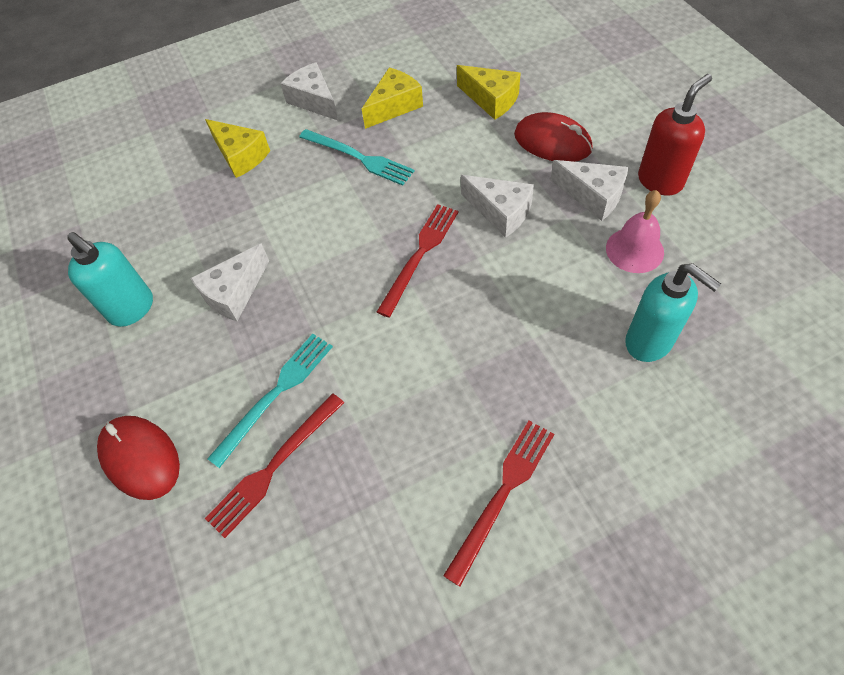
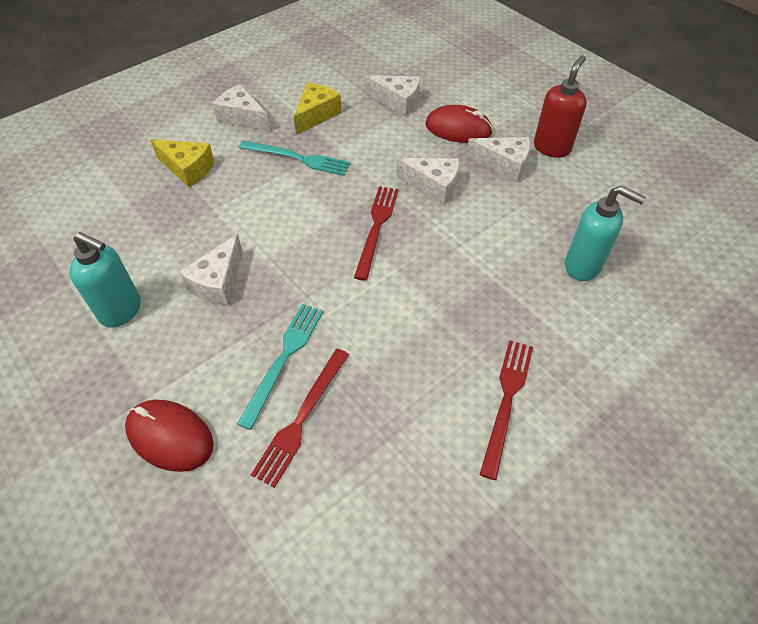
camera: 20 degrees left, 5 degrees down
yellow cheese [457,65,521,120] -> white cheese [365,75,420,117]
pink bell [606,190,664,273] -> none

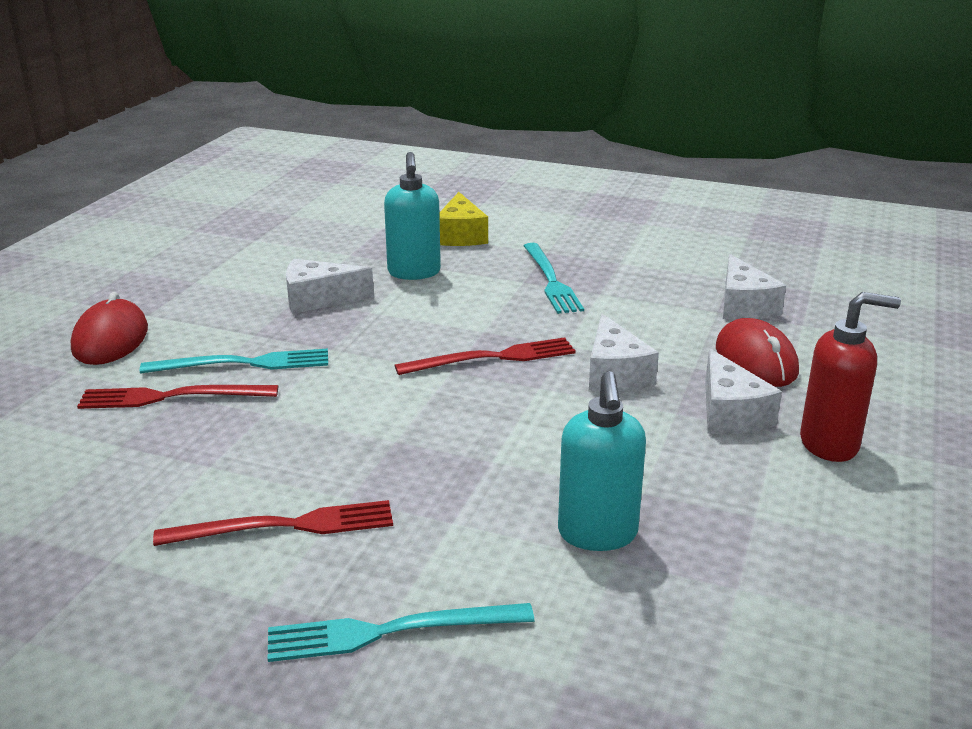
camera: 60 degrees right, 25 degrees down
turquoise soap dispenser [69,232,141,327] -> turquoise soap dispenser moved to [384,152,441,280]
white cheese [213,84,270,131] -> none
yellow cheese [294,83,342,135] -> none
none -> turquoise fork [268,603,535,662]

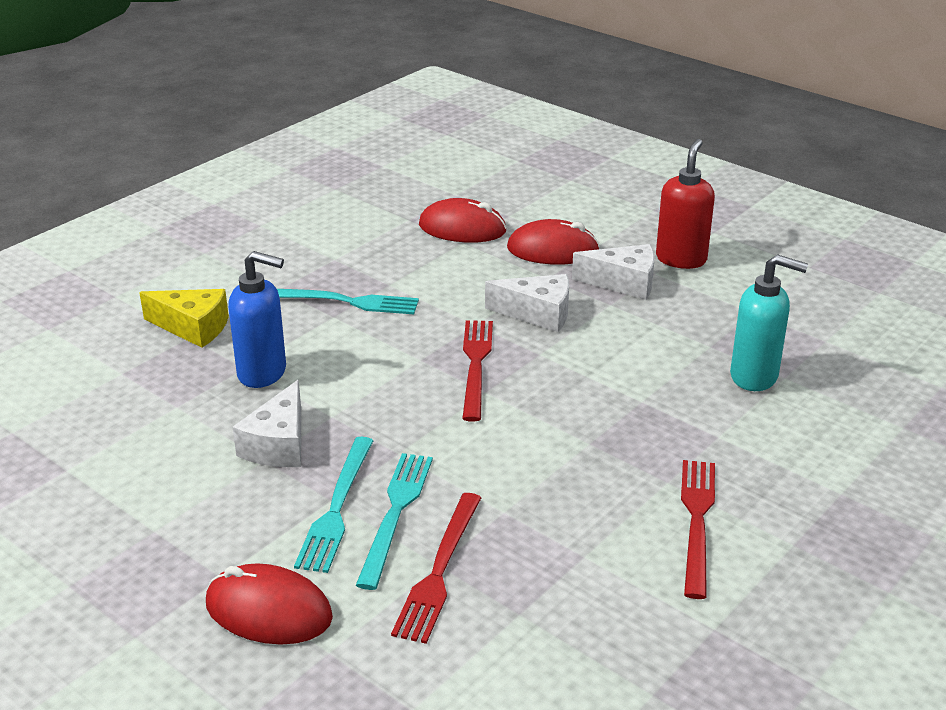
camera: 70 degrees left, 5 degrees up
turquoise fork [268,603,535,662] -> turquoise fork moved to [294,437,374,573]
turquoise soap dispenser [384,152,441,280] -> blue soap dispenser [228,251,286,388]
white cheese [723,254,786,320] -> red mouse [419,198,507,243]

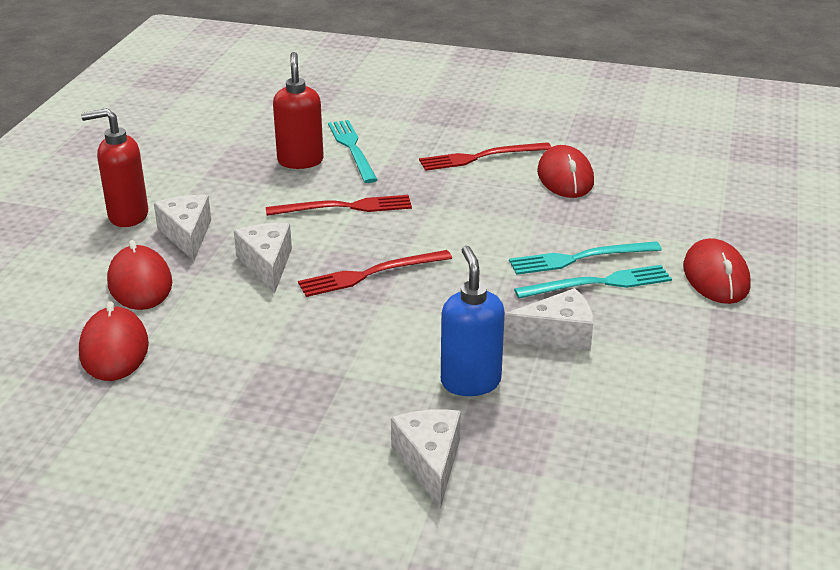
camera: 115 degrees left, 0 degrees up
yellow cheese [139,289,229,348] -> white cheese [391,409,461,509]
turquoise fork [277,289,419,314] -> turquoise fork moved to [328,120,378,183]
red fork [391,493,481,644] -> red fork moved to [266,195,412,216]
turquoise soap dispenser [730,254,808,391] -> red soap dispenser [273,52,324,169]
none -> red mouse [537,145,594,198]

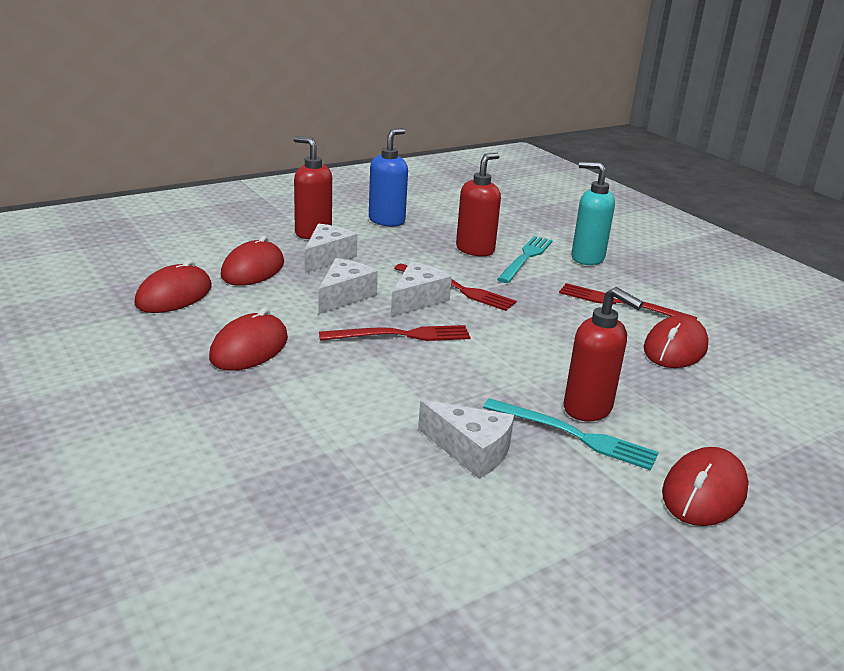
camera: 40 degrees right, 5 degrees down
red fork [298,250,452,297] -> red fork turned 150 degrees clockwise [319,325,471,341]
white cheese [391,409,461,509] -> white cheese moved to [391,262,452,317]
blue soap dispenser [441,246,505,396] -> blue soap dispenser moved to [369,128,408,226]
turquoise fork [509,241,662,275] -> red soap dispenser [563,287,643,422]
none -> red mouse [209,308,288,371]
none -> turquoise soap dispenser [571,162,615,265]

